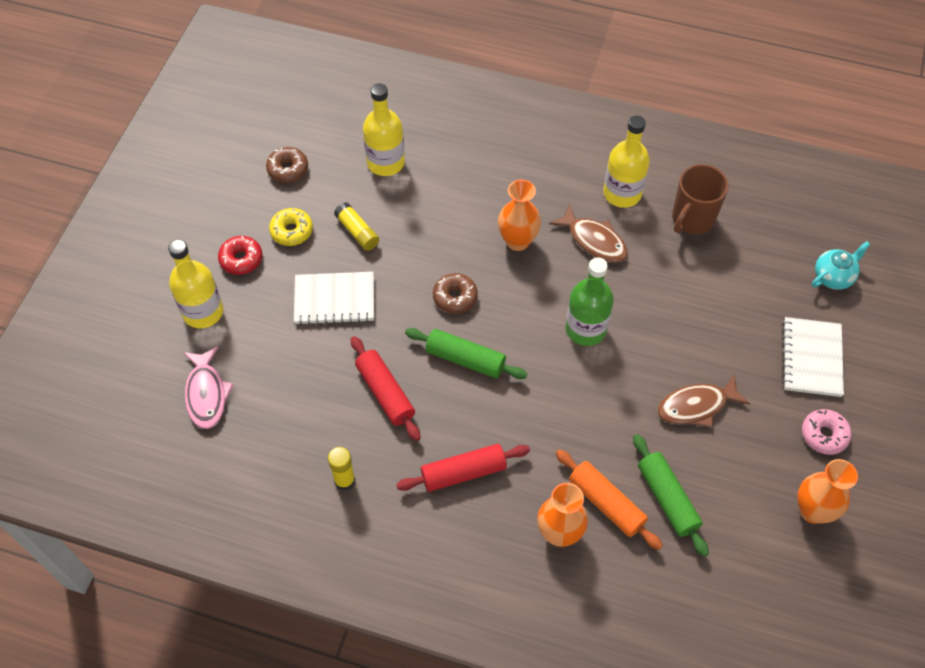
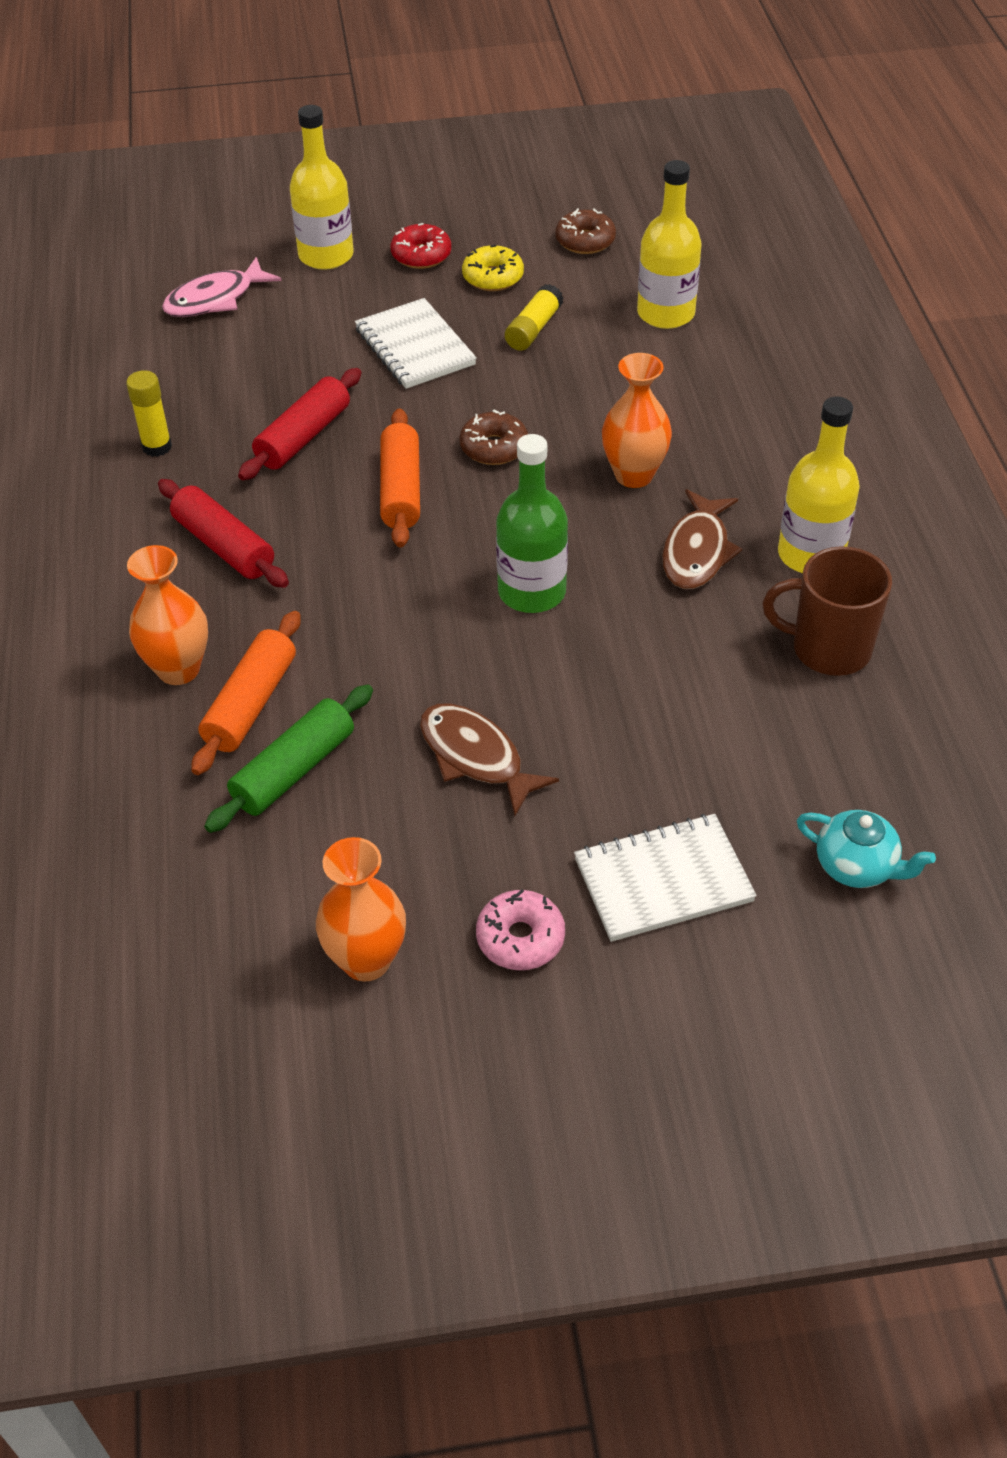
camera: 65 degrees right, 10 degrees down
green rolling pin [405,328,527,379] -> orange rolling pin [380,409,420,547]

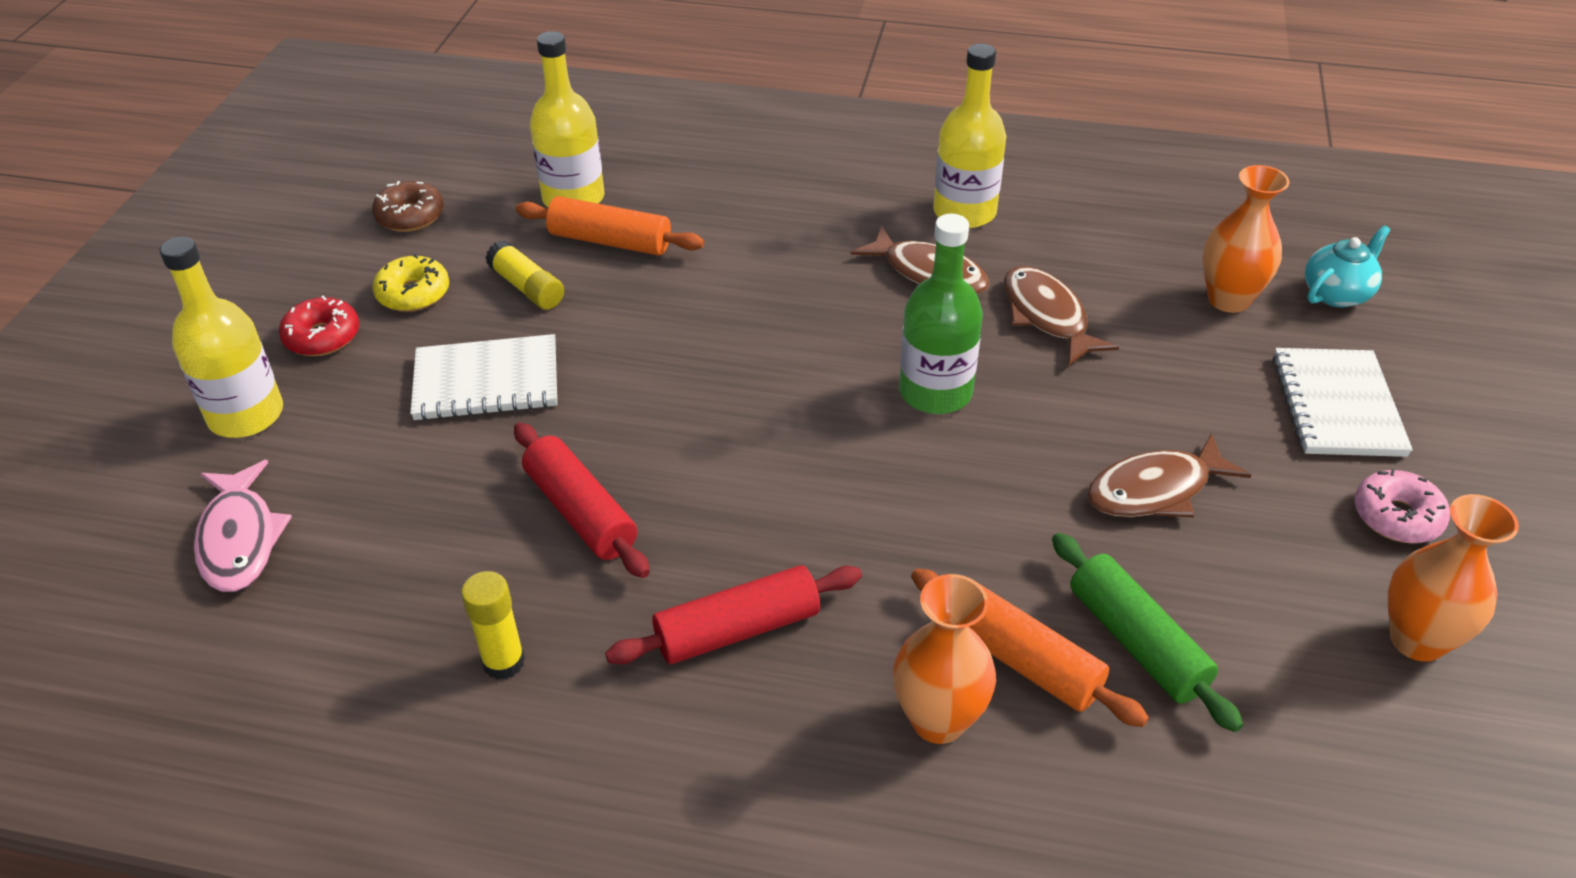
camera: 70 degrees left, 5 degrees down
orange rolling pin [380,409,420,547] -> orange rolling pin moved to [516,196,704,255]
brown donut [460,410,528,465] -> none
orange vase [602,353,672,488] -> orange vase moved to [1202,165,1290,313]
brown mug [763,546,892,676] -> none
none -> brown fish [1004,266,1119,366]

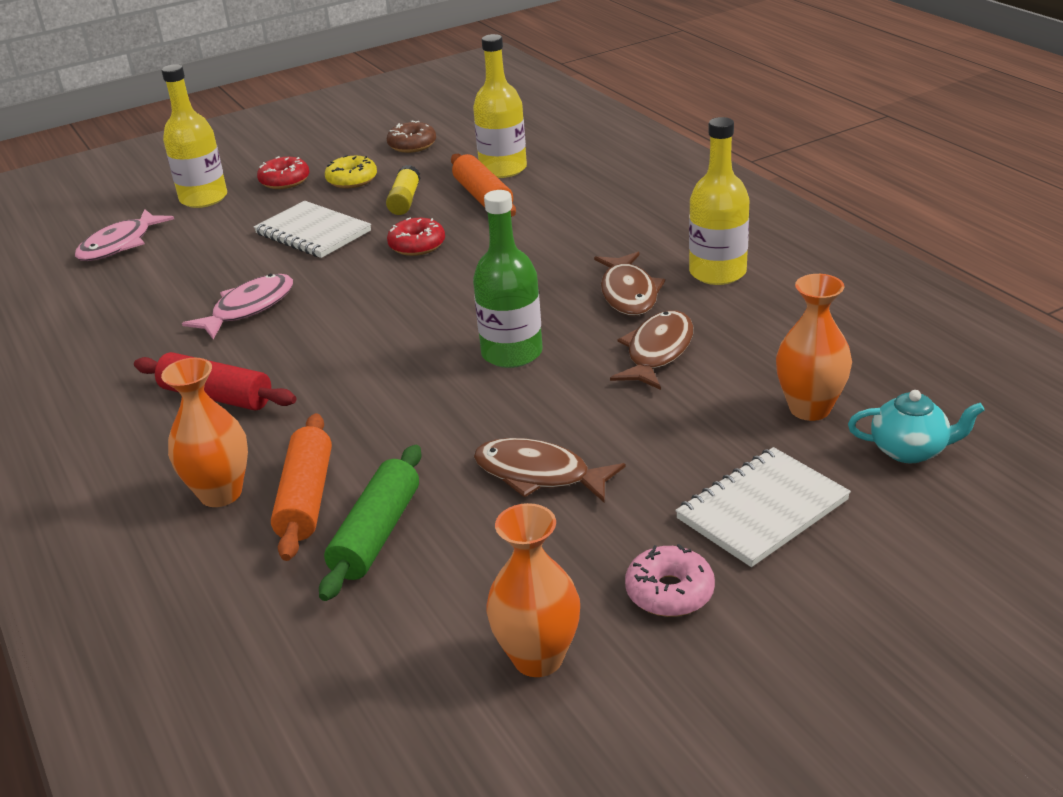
camera: 50 degrees right, 10 degrees down
yellow glue stick [461,571,525,680] -> none
red rolling pin [514,422,650,578] -> pink fish [182,274,293,339]
none -> red donut [387,218,445,256]

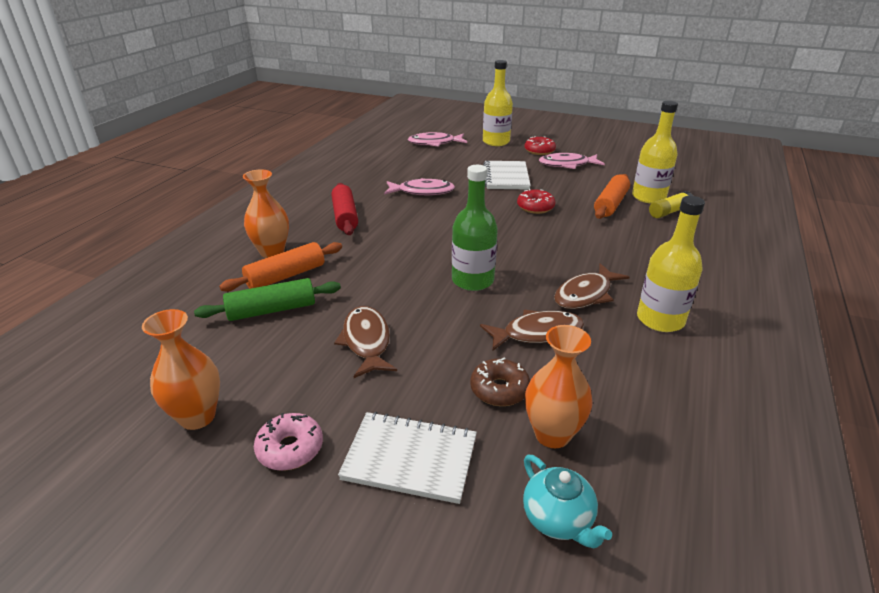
camera: 50 degrees right, 0 degrees up
yellow donut [325,155,377,188] -> pink fish [539,153,605,169]
yellow glue stick [386,165,420,215] -> yellow glue stick moved to [649,191,693,218]
brown donut [387,121,436,153] -> brown donut moved to [470,357,530,406]

